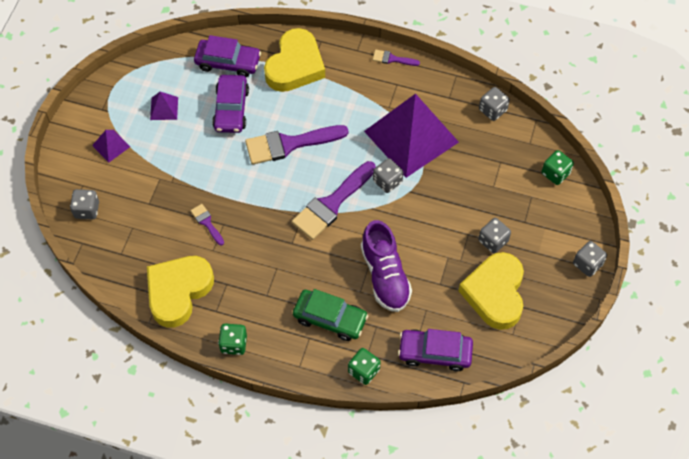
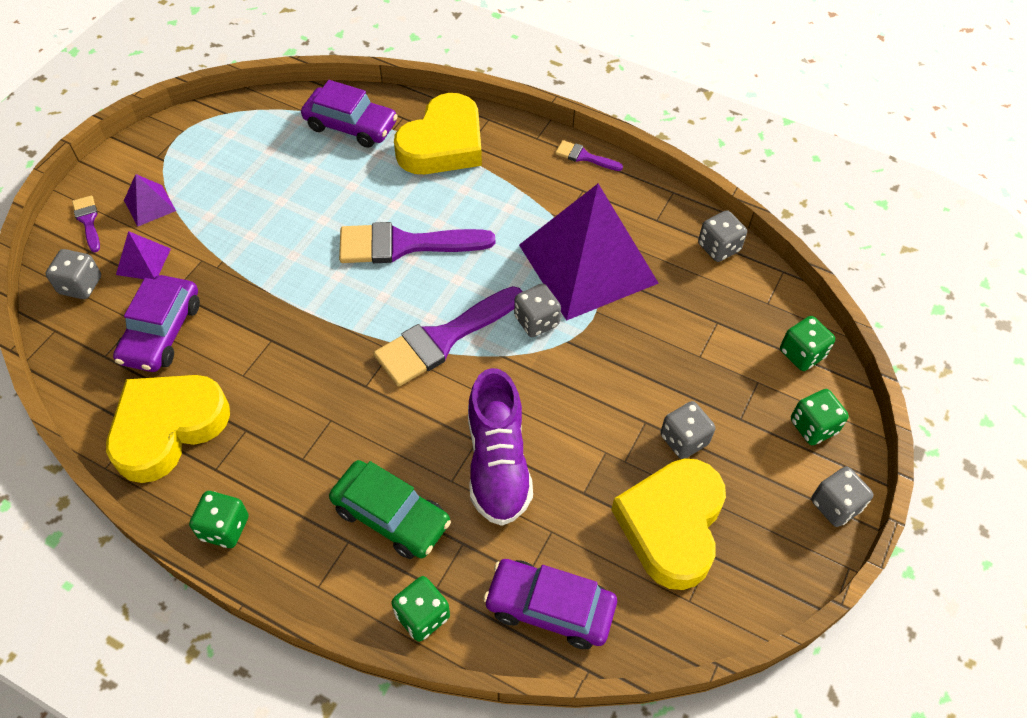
camera: 10 degrees right, 5 degrees down
purple pyramid [150,92,178,120] -> purple pyramid moved to [116,231,171,279]
purple brush [190,204,224,245] -> purple brush moved to [72,196,100,253]
purple car [212,75,249,133] -> purple car moved to [113,275,200,372]
none -> green dice [791,389,849,445]

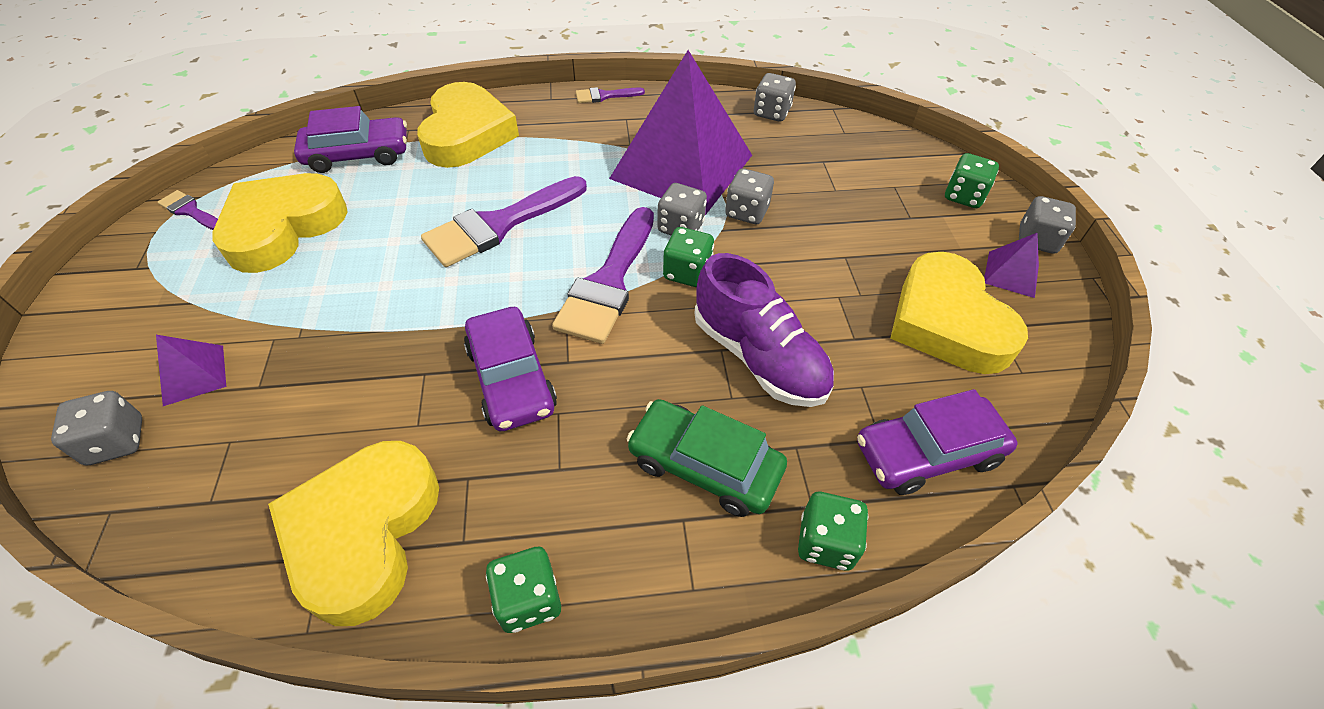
camera: 35 degrees left, 5 degrees down
purple brush [72,196,100,253] -> purple brush moved to [158,190,218,230]
purple car [113,275,200,372] -> purple car moved to [464,307,557,431]
purple pyramid [124,174,176,227] -> purple pyramid moved to [984,233,1039,298]
green car [329,460,451,559] -> green car turned 150 degrees counterclockwise [627,399,787,517]
grey dice [660,401,715,459] -> grey dice moved to [725,168,774,224]
green dice [780,316,835,371] -> green dice moved to [663,227,714,287]
none -> yellow heart [212,173,348,273]

